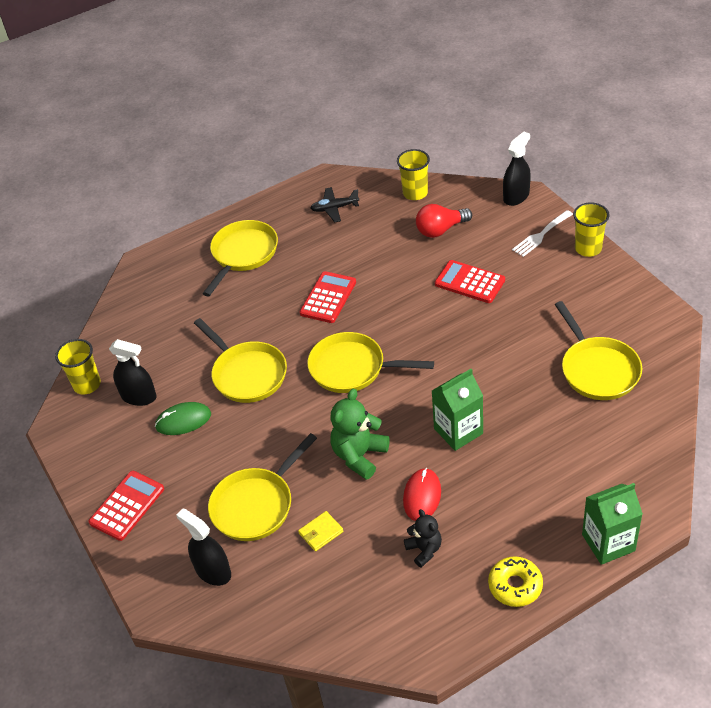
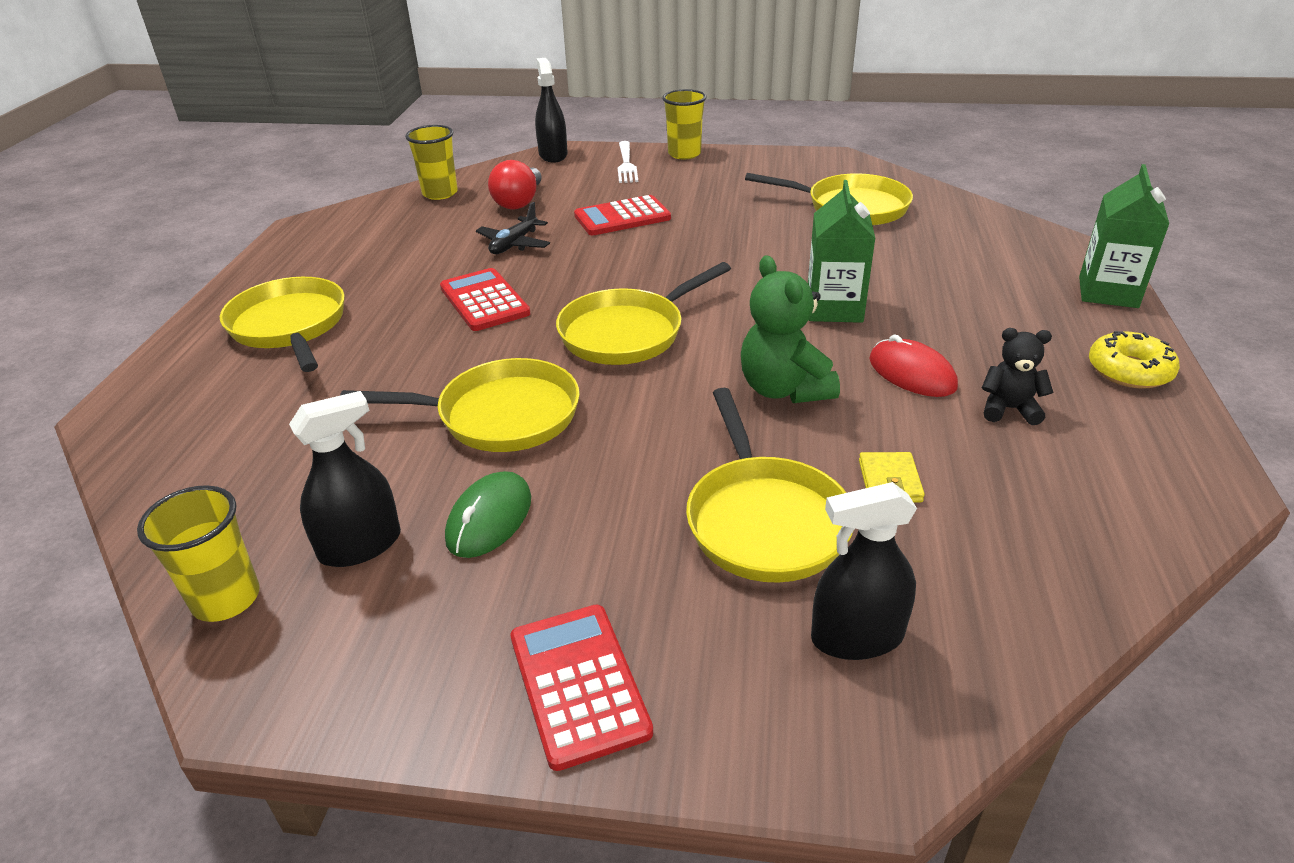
camera: 55 degrees left, 10 degrees down
black plane [310,187,359,223] -> black plane moved to [476,202,550,254]

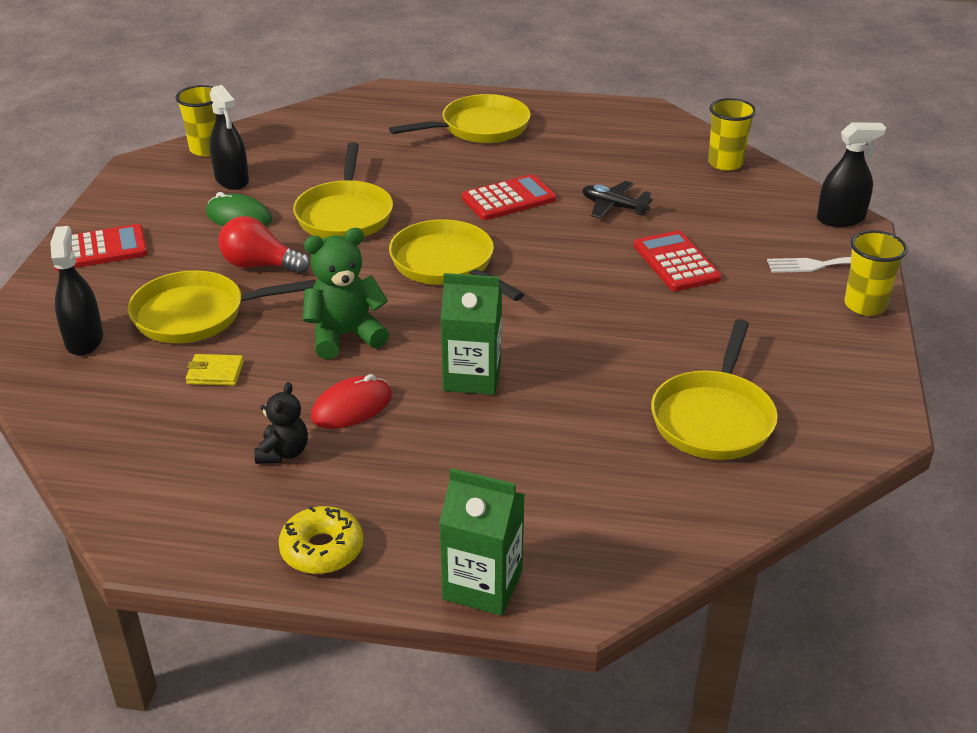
camera: 90 degrees right, 0 degrees up
red light bulb [488,160,542,210] -> red light bulb moved to [219,216,310,273]

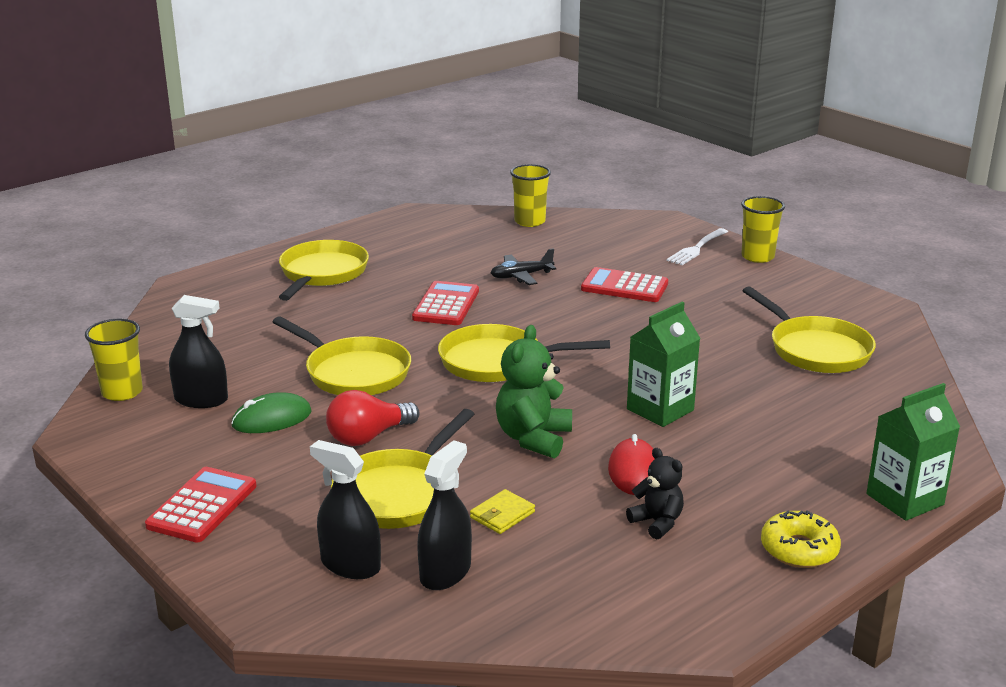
camera: 50 degrees left, 10 degrees down
black spray bottle [817,122,886,227] -> black spray bottle moved to [417,440,472,590]

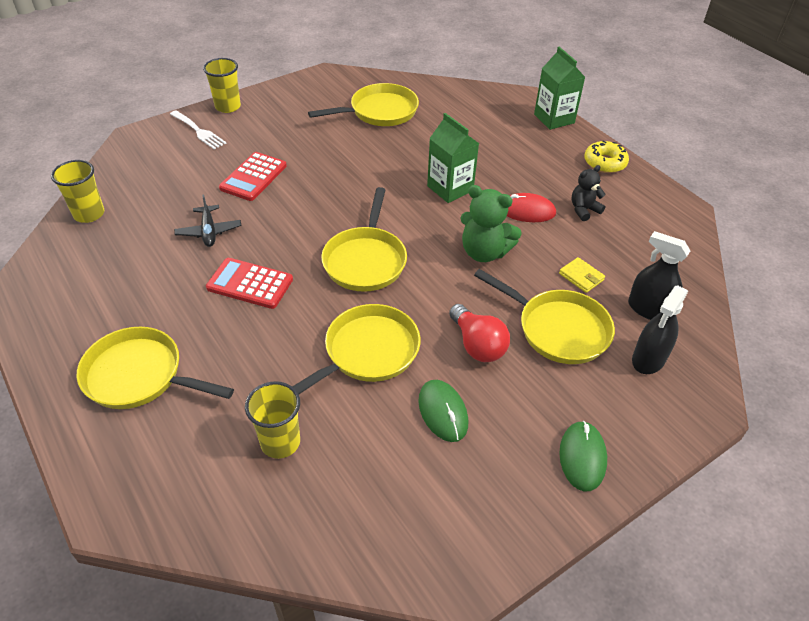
camera: 85 degrees left, 20 degrees up
yellow cup [85,319,143,401] -> yellow cup moved to [245,381,300,459]
red calculator [145,467,257,542] -> green mouse [559,421,607,492]
black spray bottle [169,295,228,408] -> none

